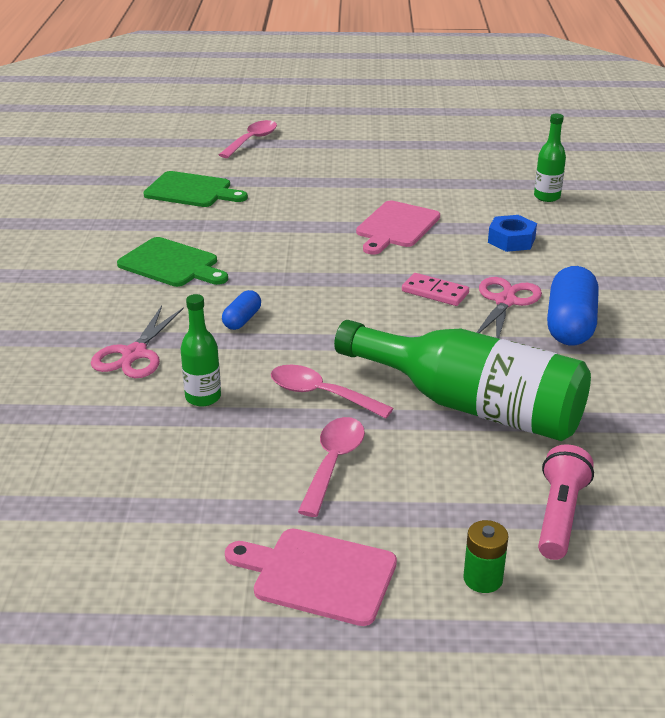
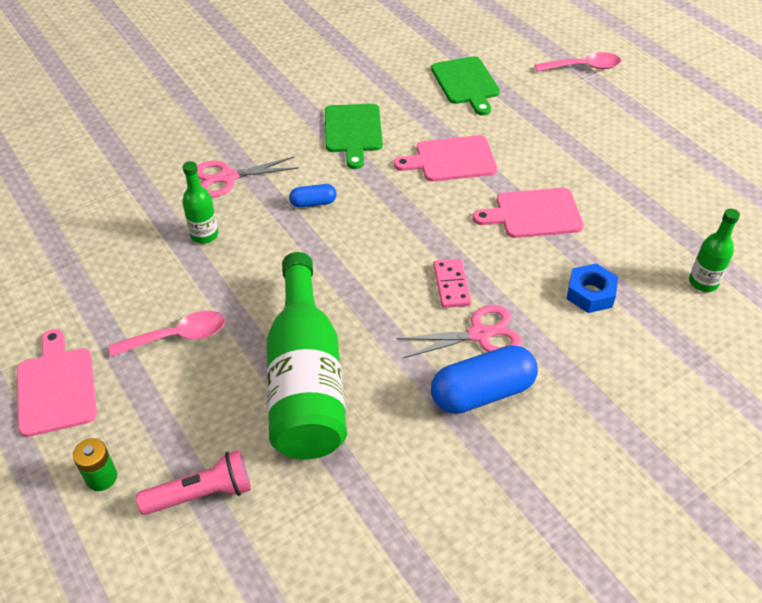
camera: 55 degrees right, 15 degrees up
pink spoon [271,365,393,418] -> none
none -> pink cutting board [394,135,497,182]

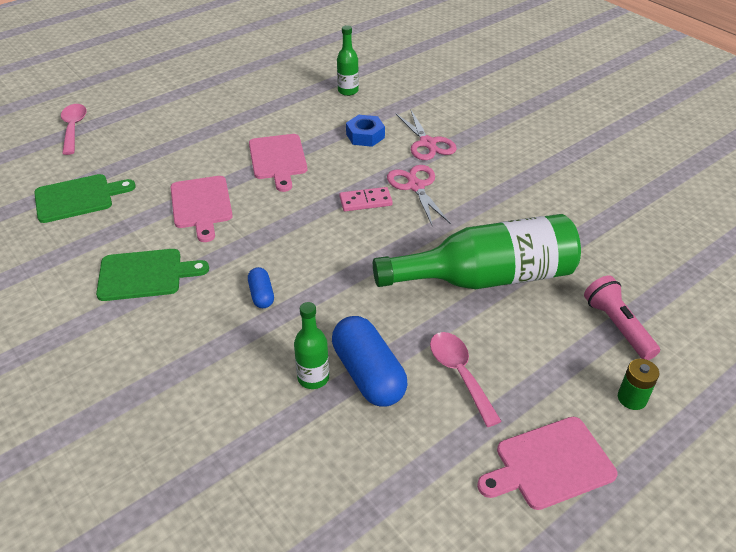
camera: 95 degrees left, 5 degrees down
pink scissors [197,157,299,198] -> pink scissors moved to [396,109,457,160]
blue capsule [431,345,538,414] -> blue capsule moved to [332,316,407,407]

